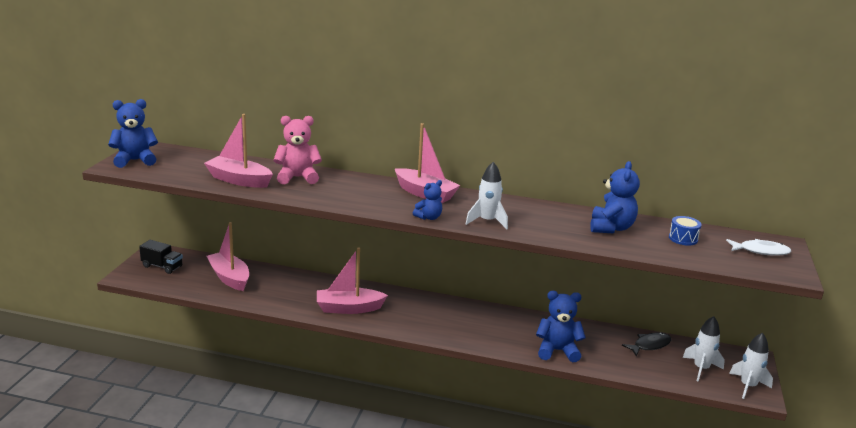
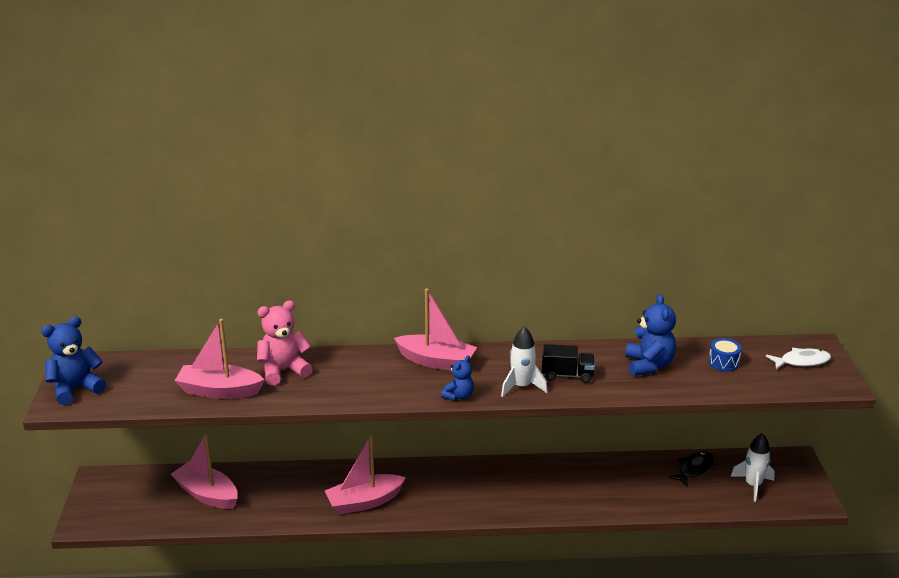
camera: 15 degrees left, 5 degrees up
black truck [139,240,183,274] -> black truck moved to [542,344,595,383]
blue teddy bear [536,291,586,362] -> none
white rocket [729,333,773,399] -> none

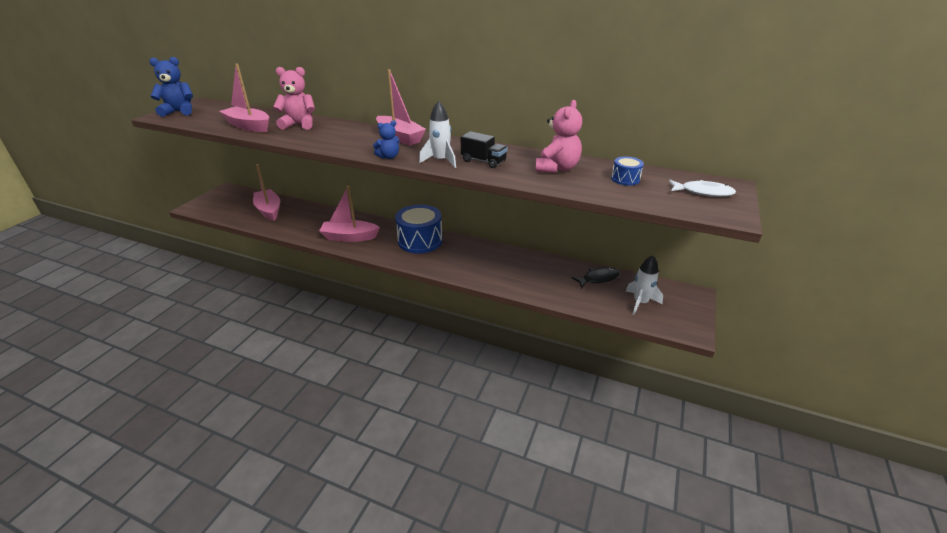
camera: 25 degrees right, 5 degrees up
blue teddy bear [625,294,676,376] -> pink teddy bear [535,100,582,173]
none -> blue drum [395,205,443,254]

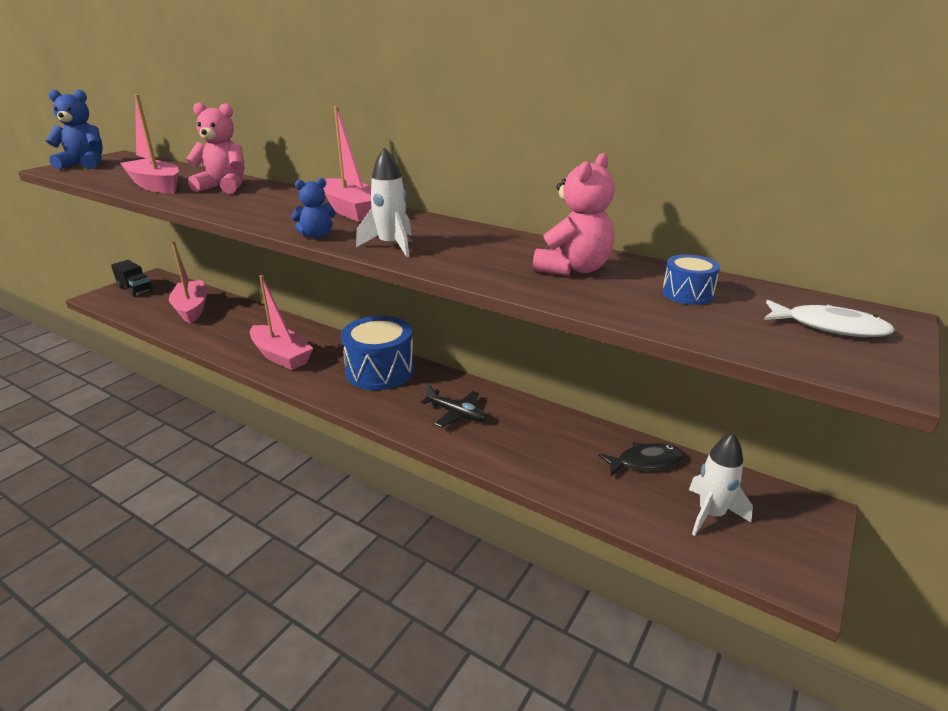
camera: 10 degrees right, 5 degrees down
pink boat [319,186,380,242] -> pink boat turned 150 degrees counterclockwise [250,275,313,370]
black truck [461,131,508,168] -> black truck moved to [111,260,153,297]
none -> black plane [421,383,487,428]

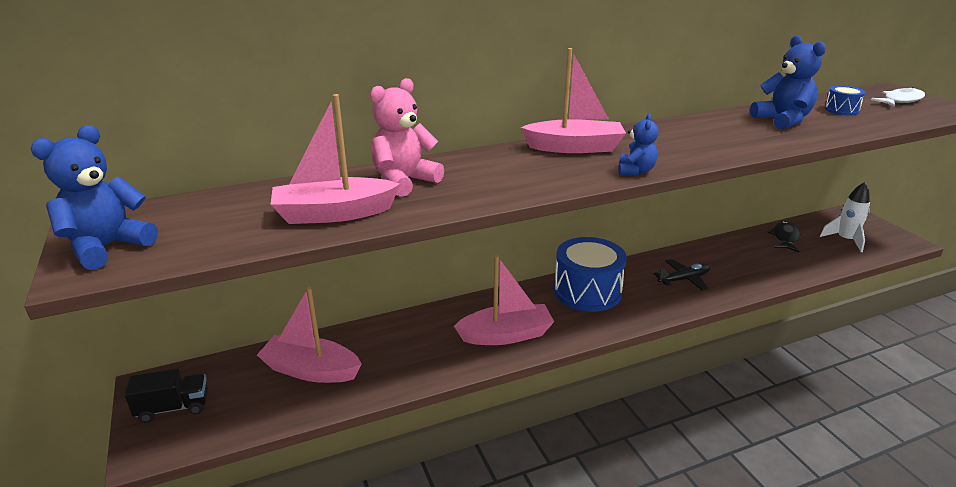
camera: 55 degrees left, 0 degrees up
white rocket [356,147,412,257] -> none
pink teddy bear [533,153,615,276] -> blue teddy bear [750,36,826,130]

